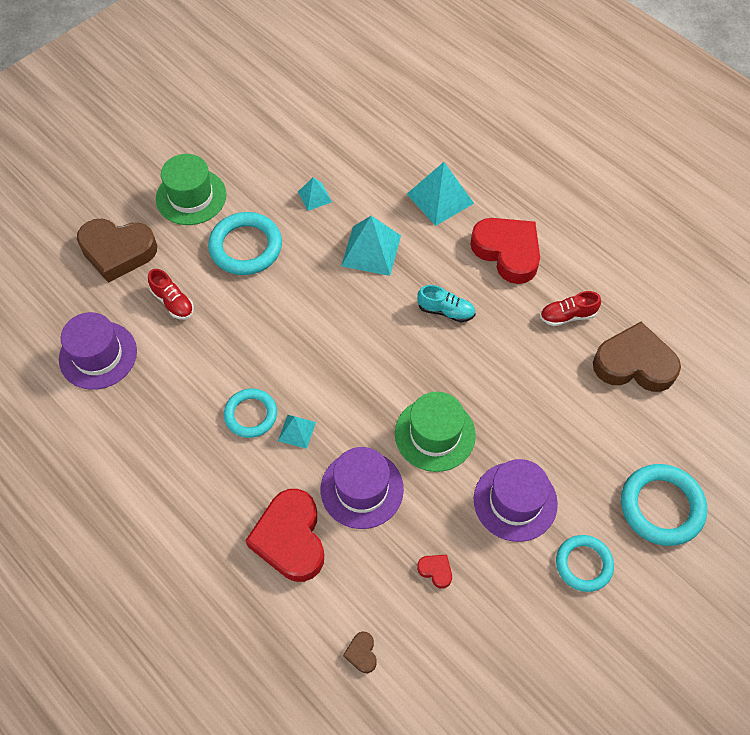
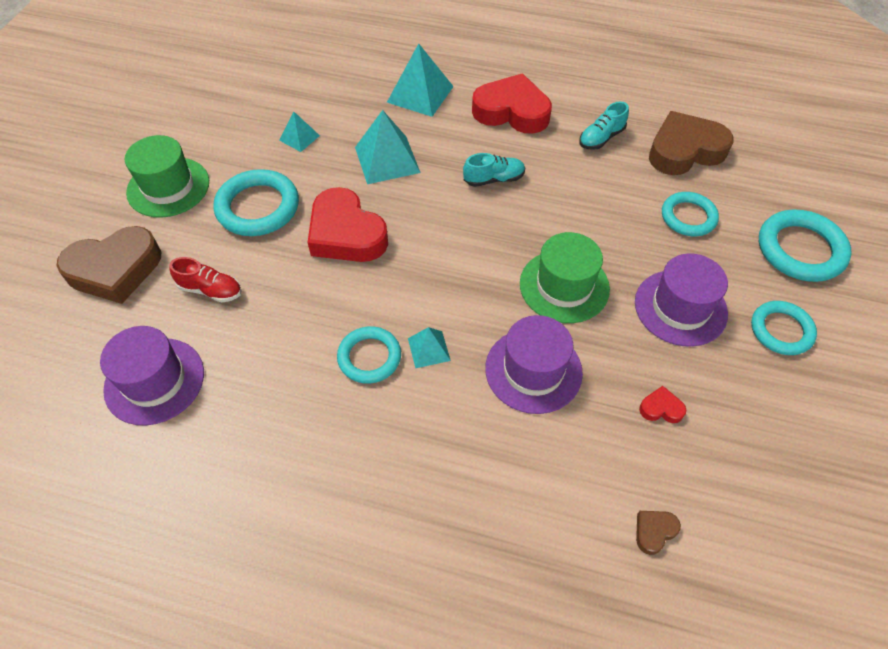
camera: 30 degrees left, 5 degrees down
red heart [245,489,324,582] -> red heart moved to [307,187,388,262]
brown heart [343,632,377,673] -> brown heart turned 90 degrees clockwise [636,511,681,555]
red shoe [540,291,601,326] -> turquoise shoe [579,101,629,150]
none -> turquoise ring [662,192,719,236]

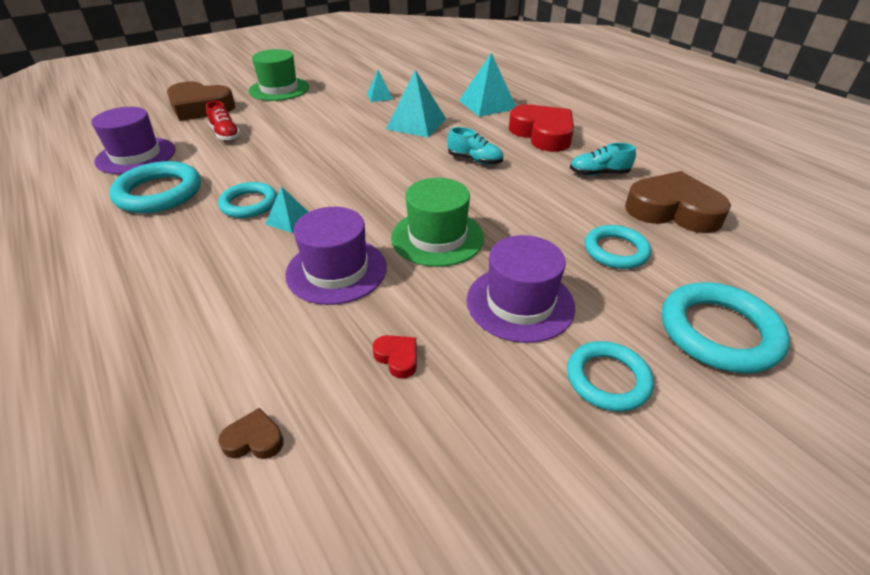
camera: 40 degrees right, 15 degrees down
turquoise ring [213,169,299,236] -> turquoise ring moved to [109,161,201,213]
red heart [307,187,388,262] -> none

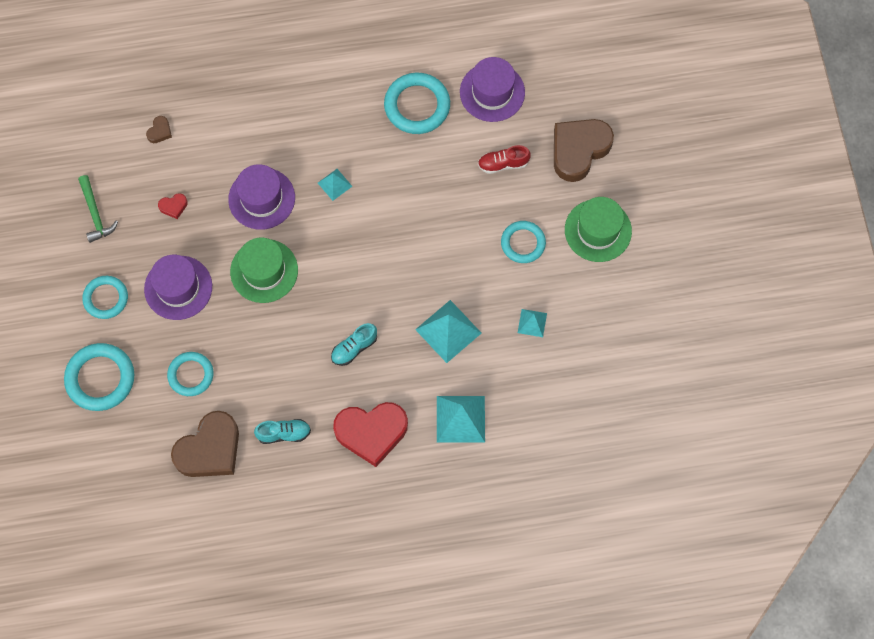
camera: 115 degrees right, 30 degrees up
turquoise ring [218,182,277,218] -> turquoise ring moved to [501,221,546,263]
turquoise shoe [570,143,636,176] -> turquoise shoe turned 60 degrees clockwise [254,419,311,444]
none -> green hammer [78,175,118,243]

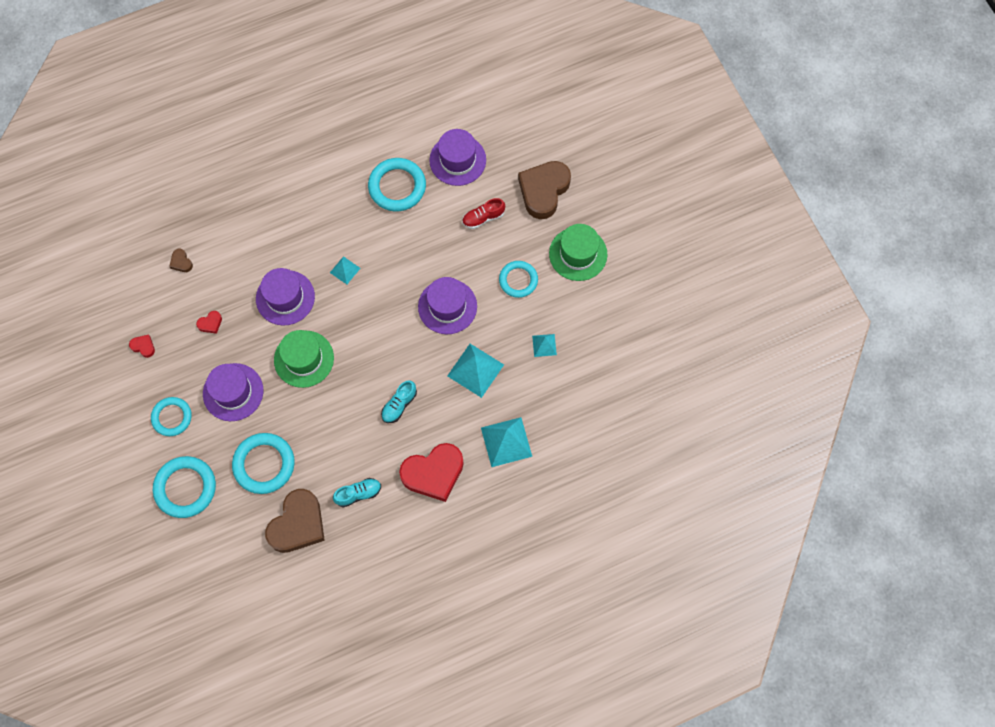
camera: 15 degrees left, 0 degrees up
green hammer [78,175,118,243] -> red heart [129,334,155,358]
brown heart [146,116,172,143] -> brown heart turned 135 degrees clockwise [169,249,193,272]
turquoise ring [167,352,214,396] -> turquoise ring [232,433,295,494], size x1.52
none -> purple hat [418,277,477,334]

